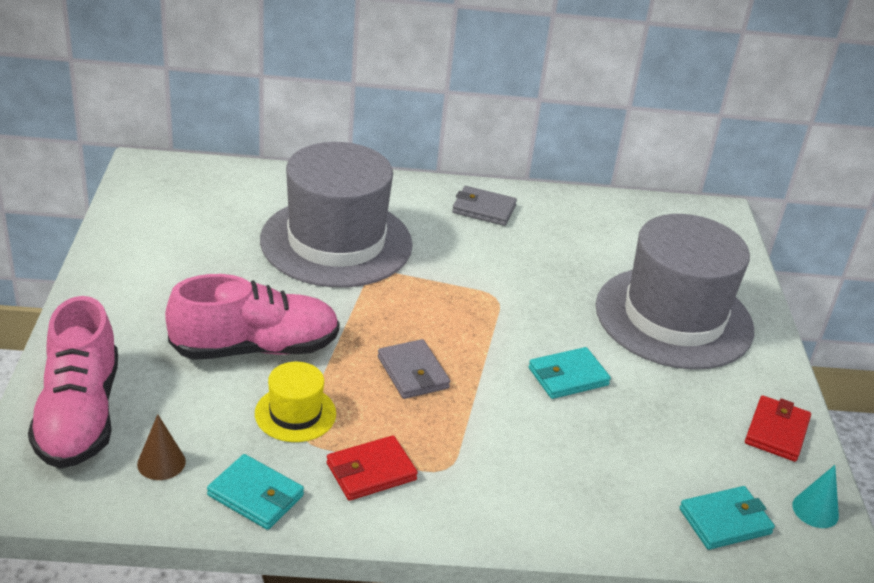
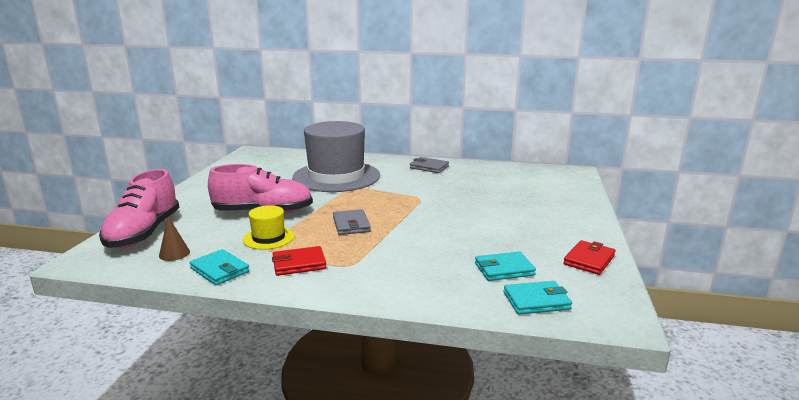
camera: 15 degrees right, 15 degrees down
turquoise wallet [529,347,611,399] -> turquoise wallet moved to [475,251,536,281]
grey hat [596,214,754,370] -> none
turquoise cone [792,465,839,528] -> none

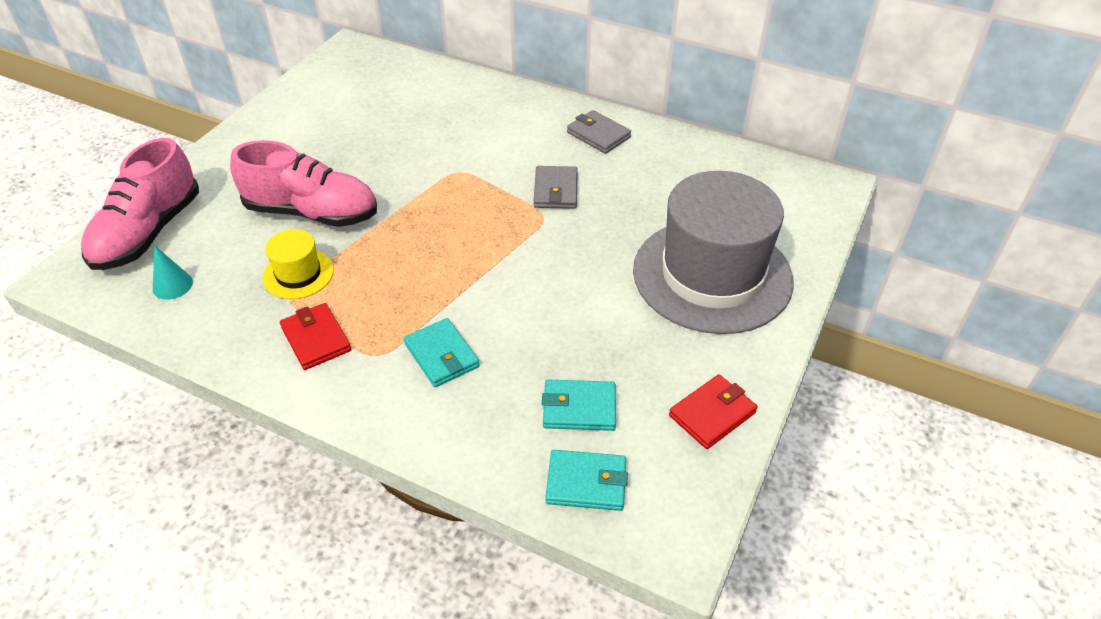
camera: 15 degrees right, 25 degrees up
brown cone [159,216,190,261] -> turquoise cone [153,245,193,300]
turquoise wallet [190,249,249,285] -> turquoise wallet moved to [404,318,479,387]
red wallet [272,246,326,276] -> red wallet turned 60 degrees clockwise [280,303,351,370]
grey hat [292,121,380,192] -> grey hat moved to [633,171,794,334]
grey wallet [333,209,371,235] -> grey wallet moved to [534,166,578,209]

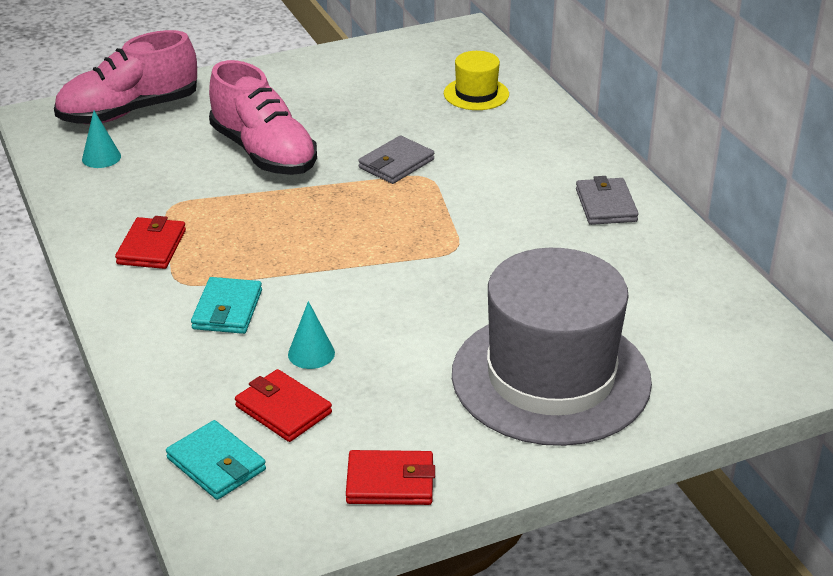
camera: 40 degrees right, 10 degrees down
yellow hat [263,229,334,299] -> yellow hat moved to [444,51,509,110]
grey wallet [534,166,578,209] -> grey wallet moved to [358,136,434,184]
turquoise wallet [542,380,616,431] -> red wallet [235,369,332,442]
none -> turquoise cone [288,301,335,369]

